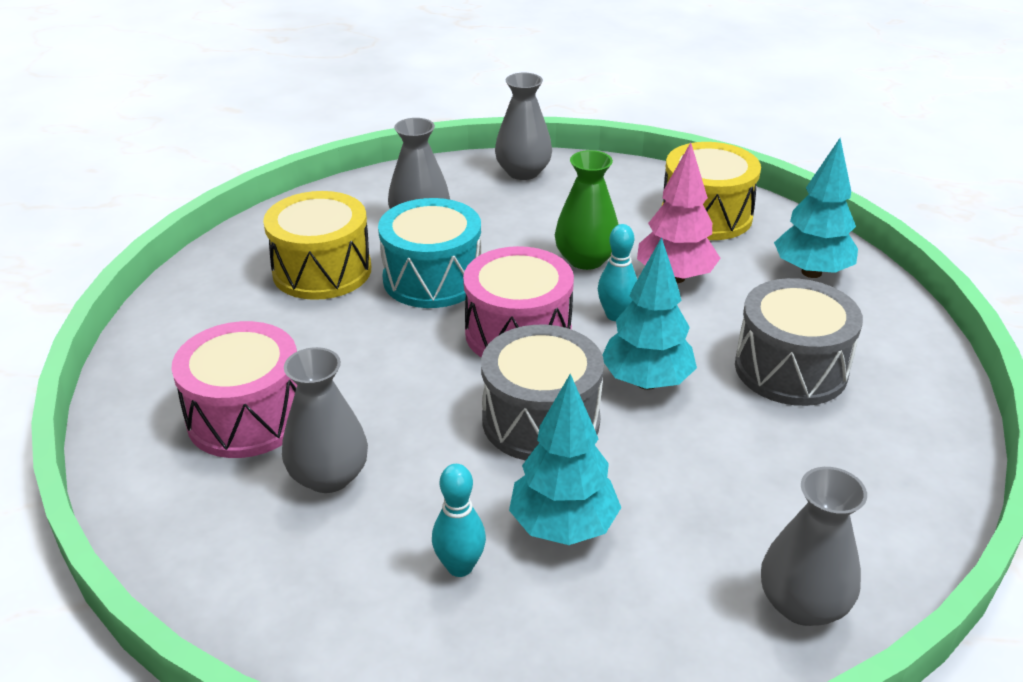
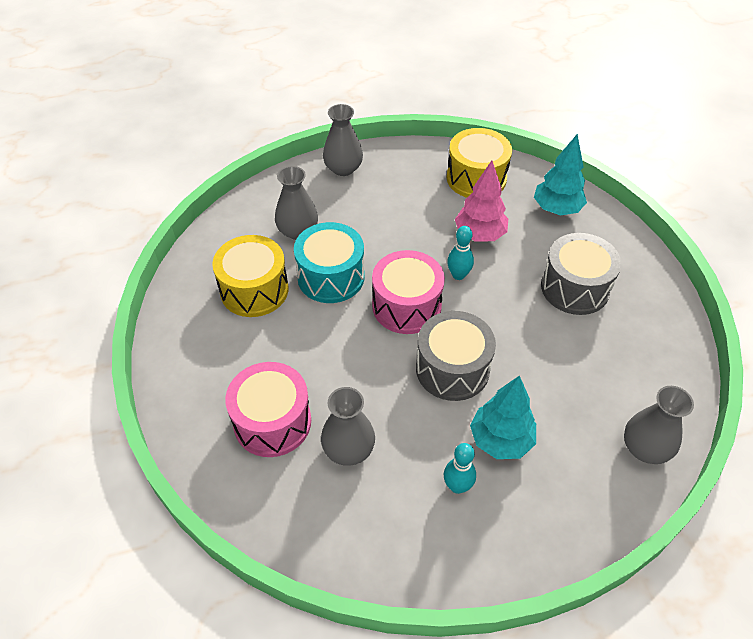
camera: 20 degrees left, 15 degrees up
green vase [555,150,619,270] -> none
turquoise tree [602,237,697,390] -> none

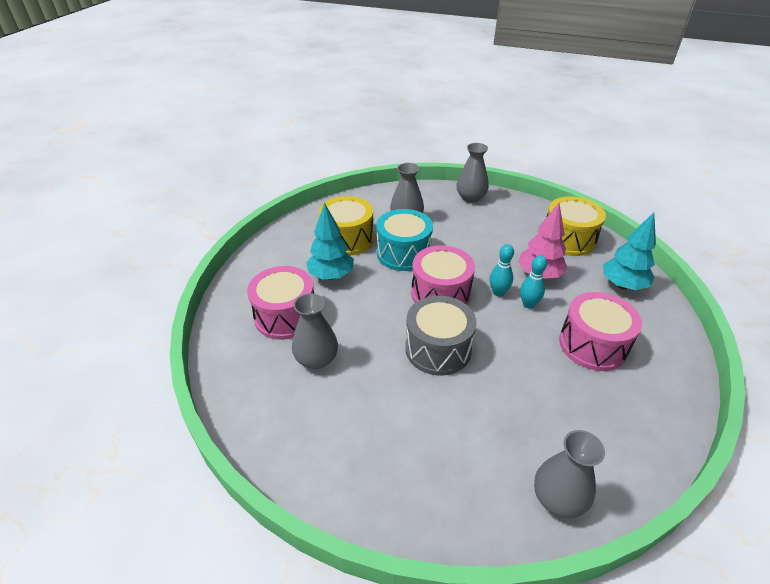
camera: 35 degrees right, 10 degrees down
turquoise bowling pin [444,443,476,494] -> turquoise bowling pin moved to [520,255,547,308]
turquoise tree [470,375,536,459] -> turquoise tree moved to [306,203,354,280]
grey drum [541,233,621,315] -> pink drum [559,292,642,371]

